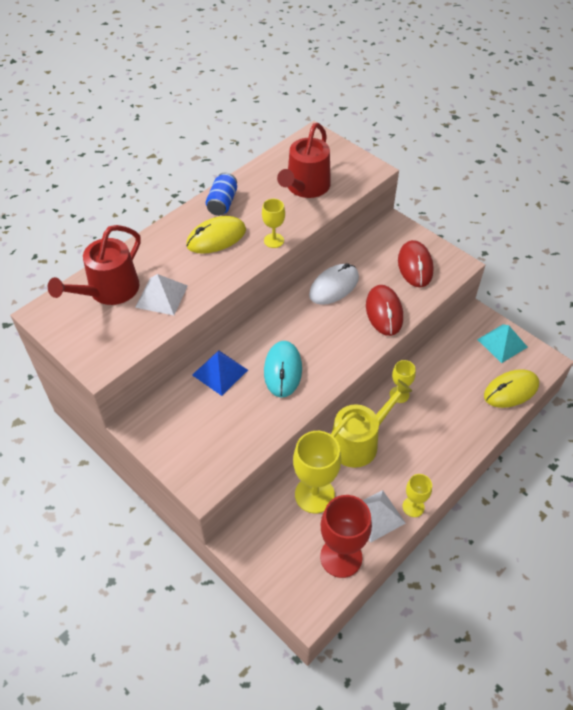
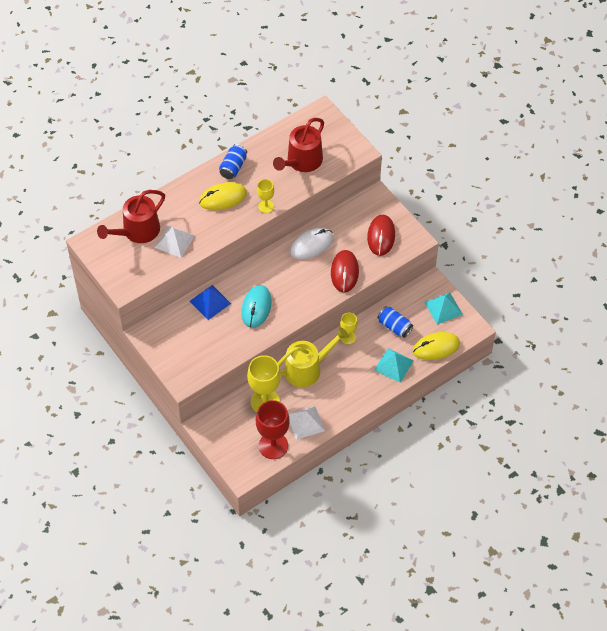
camera: 10 degrees right, 5 degrees up
yellow goblet [402,474,432,517] -> none
none -> turquoise pyramid [374,348,414,383]
none -> blue can [377,306,413,338]

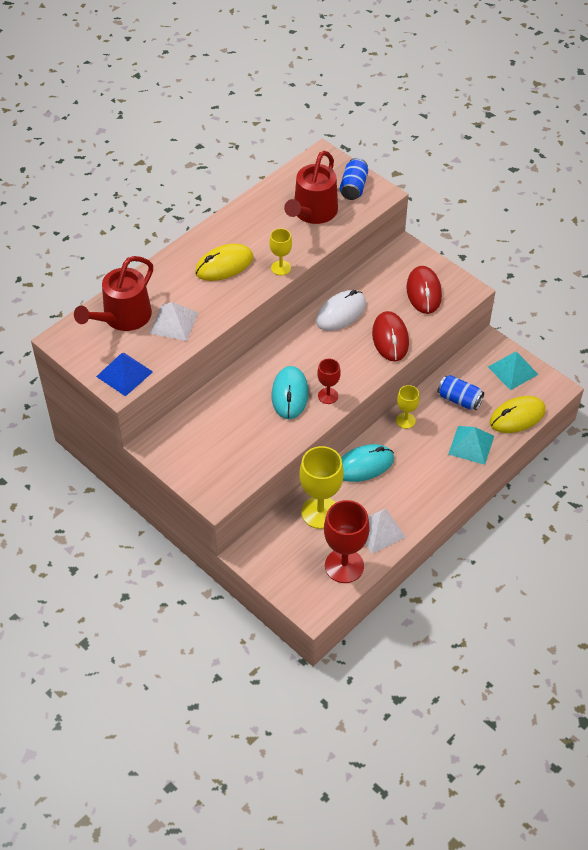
camera: 10 degrees left, 5 degrees down
blue pyramid [190,285,231,320] -> blue pyramid moved to [96,353,153,397]
blue can [219,144,247,179] -> blue can moved to [340,158,368,200]
yellow watering can [278,327,349,387] -> turquoise mouse [341,444,394,482]
none -> red goblet [317,358,341,404]

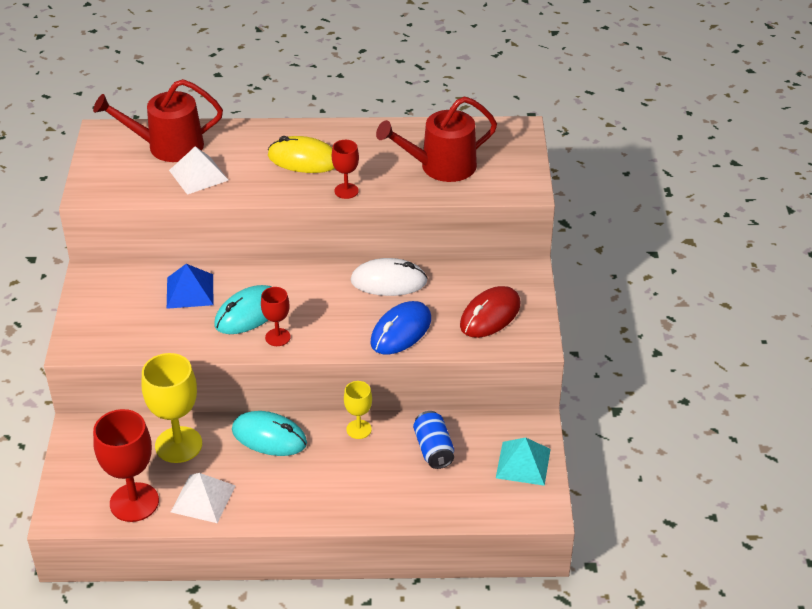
camera: 45 degrees right, 10 degrees down
blue pyramid [96,353,153,397] -> blue pyramid moved to [167,264,214,309]
yellow goblet [269,228,292,275] -> red goblet [332,140,359,199]
blue can [340,158,368,200] -> none
red mouse [372,311,409,362] -> blue mouse [370,301,431,355]
turquoise pyramid [448,426,494,465] -> none
yellow mouse [490,396,546,433] -> none

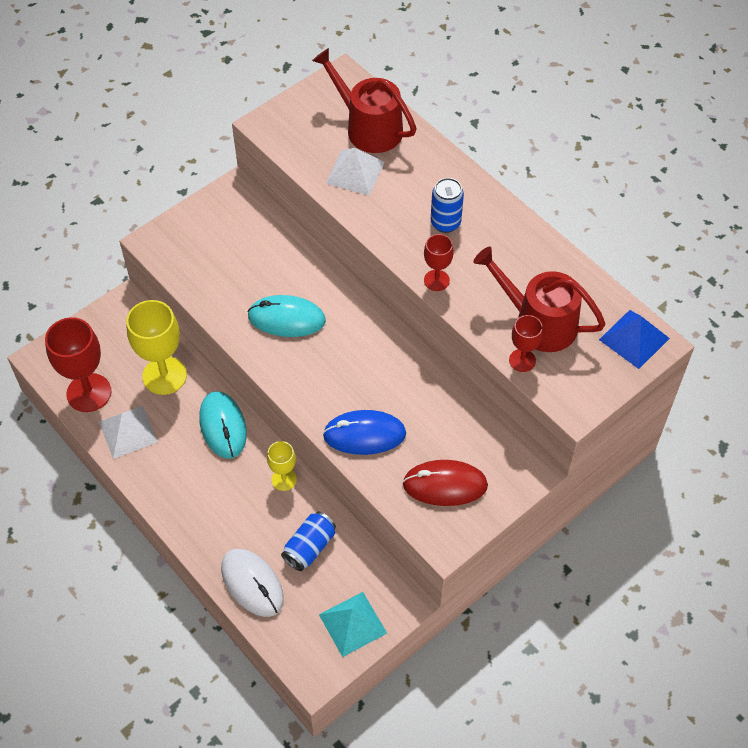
camera: 50 degrees right, 15 degrees up
blue pyramid [167,264,214,309] -> blue pyramid moved to [599,310,670,369]
red goblet [261,287,291,346] -> red goblet moved to [509,315,543,372]
yellow mouse [268,136,335,173] -> blue can [431,178,464,233]
white mouse [350,258,428,296] -> white mouse moved to [221,549,284,617]

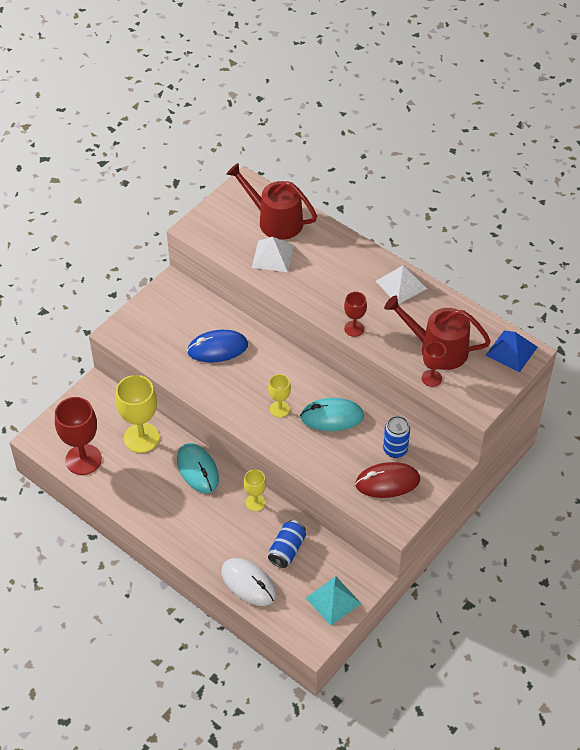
camera: 10 degrees left, 5 degrees down
white pyramid [99,406,158,459] -> white pyramid moved to [376,265,427,304]
turquoise mouse [247,295,326,337] -> turquoise mouse moved to [300,398,364,431]
blue mouse [323,410,406,455] -> blue mouse moved to [187,330,248,362]
blue can [431,178,464,233] -> blue can moved to [383,416,410,458]
none -> yellow goblet [268,374,291,417]

